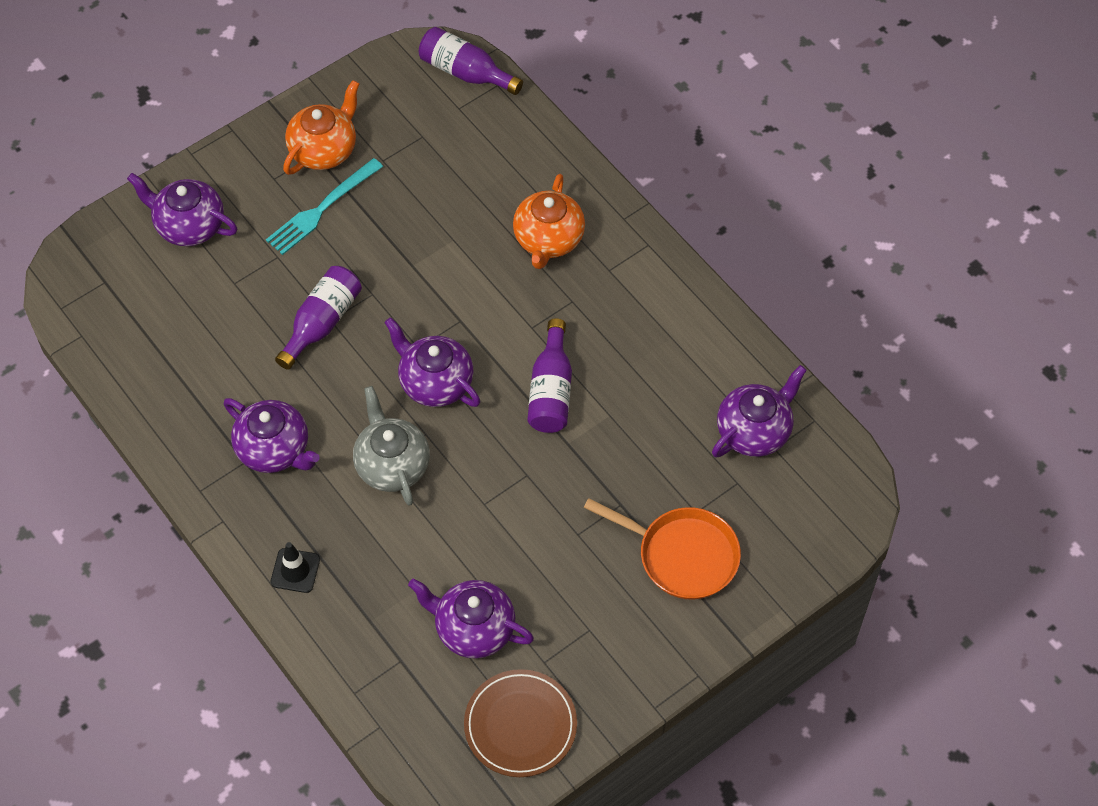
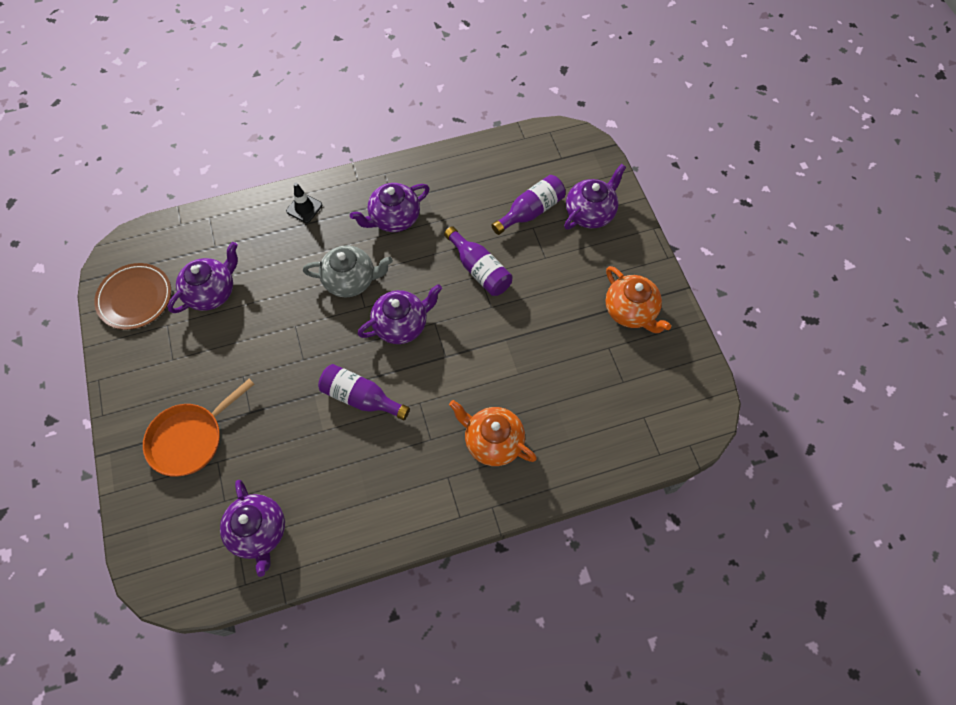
camera: 110 degrees right, 5 degrees up
turquoise fork [266,158,383,255] -> none
purple bottle [419,27,523,95] -> purple bottle moved to [491,175,566,235]

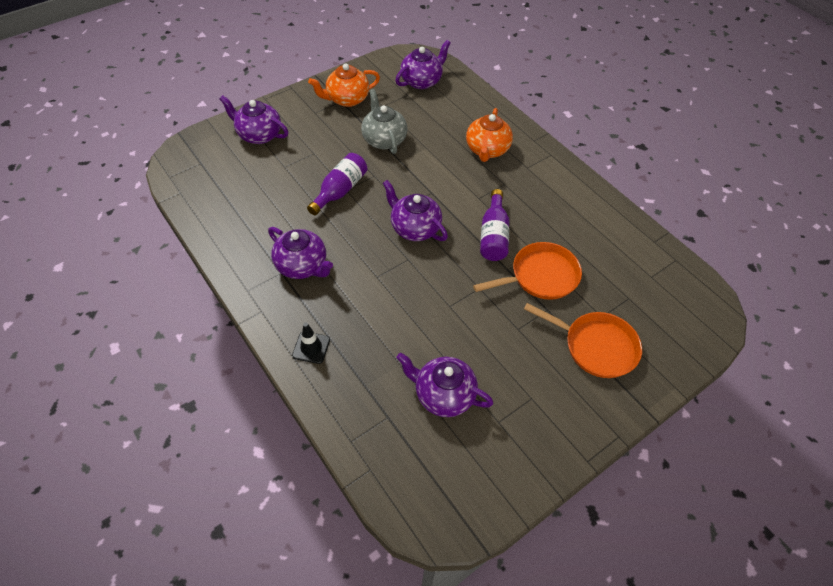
camera: 110 degrees left, 10 degrees down
brown plate [94,263,171,330] -> none
purple teapot [220,480,285,577] -> purple teapot moved to [395,40,451,89]
grey teapot [303,245,393,297] -> grey teapot moved to [361,89,407,154]
purple bottle [491,175,566,235] -> none
orange teapot [605,266,671,333] -> orange teapot turned 150 degrees counterclockwise [308,63,380,107]
none -> orange pan [473,242,582,300]

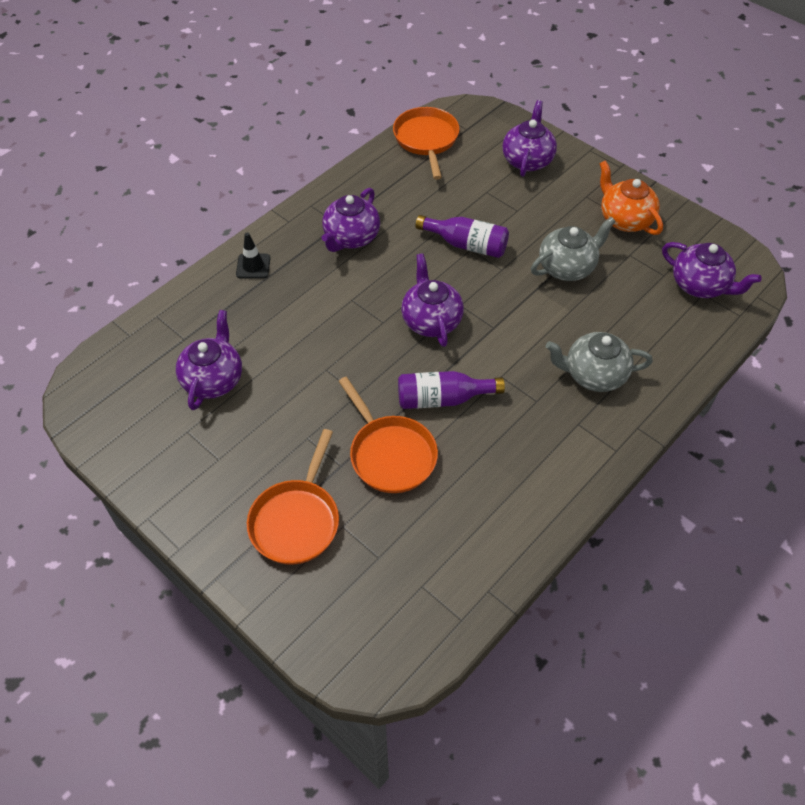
camera: 80 degrees right, 0 degrees up
purple teapot [383,180,448,241] -> purple teapot turned 45 degrees counterclockwise [401,253,464,347]
orange teapot [466,108,513,162] -> grey teapot [545,332,653,392]
none -> orange pan [393,107,460,180]

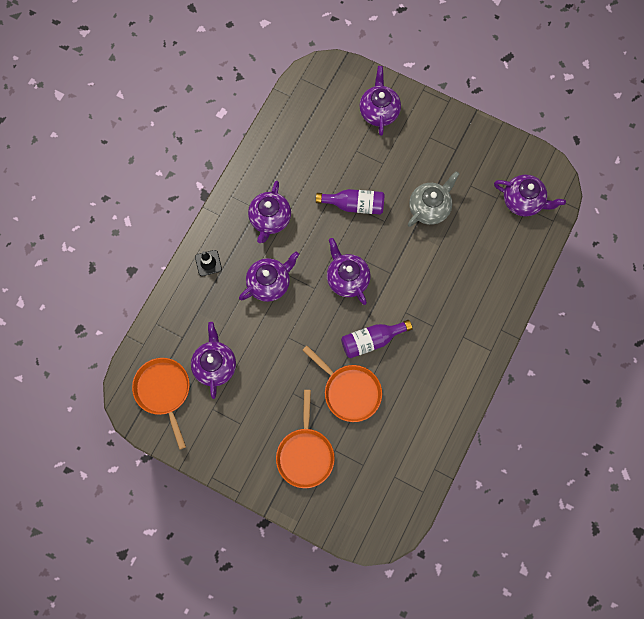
camera: 15 degrees left, 20 degrees up
orange pan [393,107,460,180] -> orange pan moved to [132,358,190,450]
grey teapot [545,332,653,392] -> none
orange teapot [599,160,663,235] -> none
none -> purple teapot [239,252,299,302]

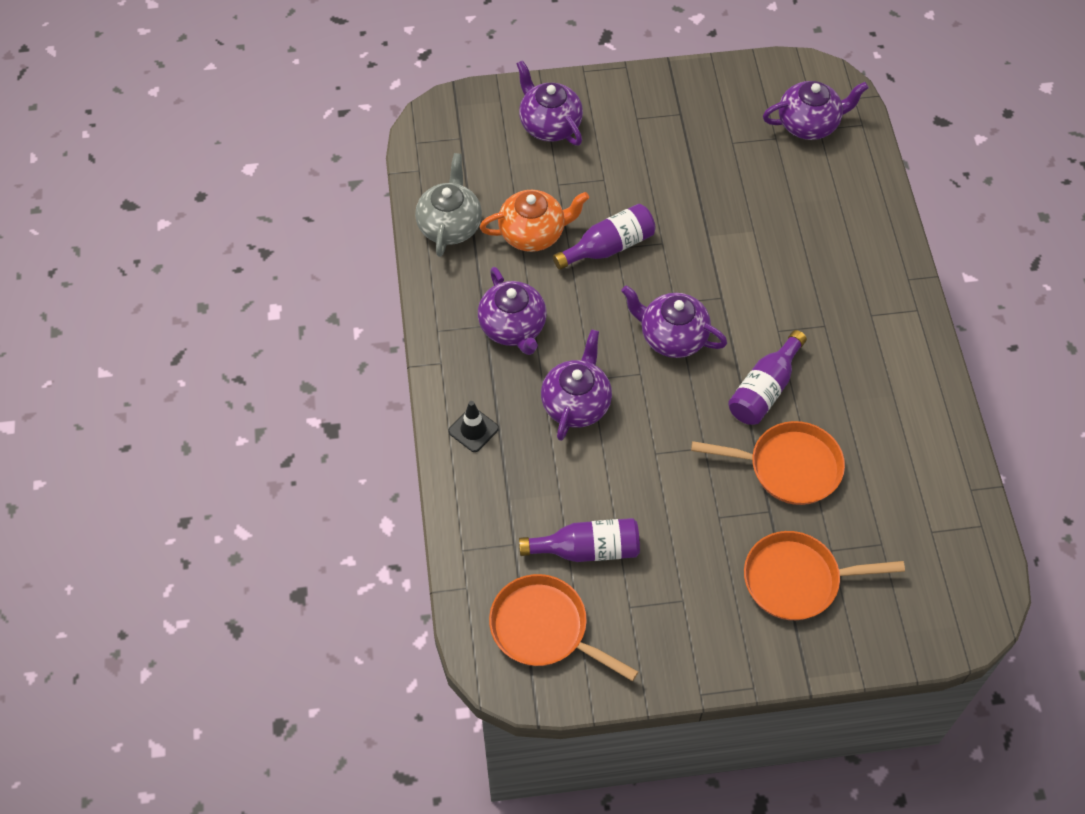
camera: 35 degrees left, 15 degrees down
purple teapot [191,322,236,399] -> purple bottle [519,518,640,562]
orange pan [276,390,335,488] -> orange pan turned 120 degrees clockwise [744,531,905,620]
grey teapot [408,171,459,227] -> grey teapot moved to [415,153,482,257]
none -> orange teapot [480,190,589,252]

